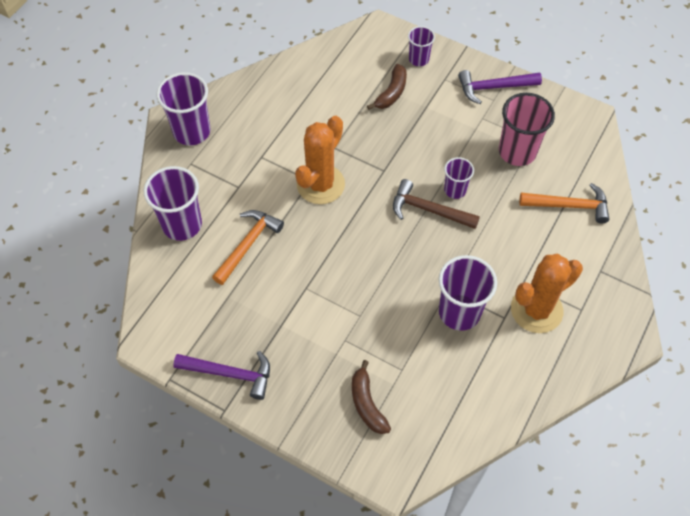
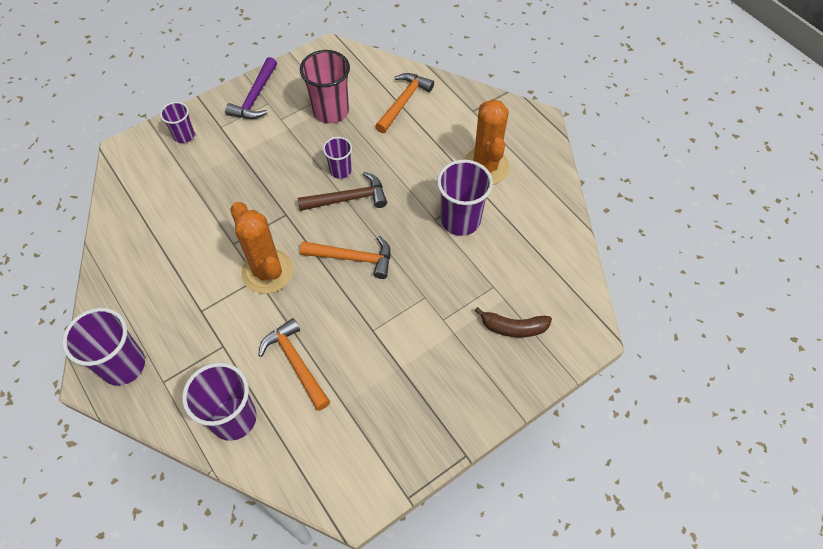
camera: 65 degrees left, 0 degrees up
purple hammer [173,351,270,400] -> none
brown banana [367,64,407,110] -> none
brown hammer [393,179,480,229] -> brown hammer turned 150 degrees counterclockwise [297,172,387,211]
none -> orange hammer [300,236,391,279]

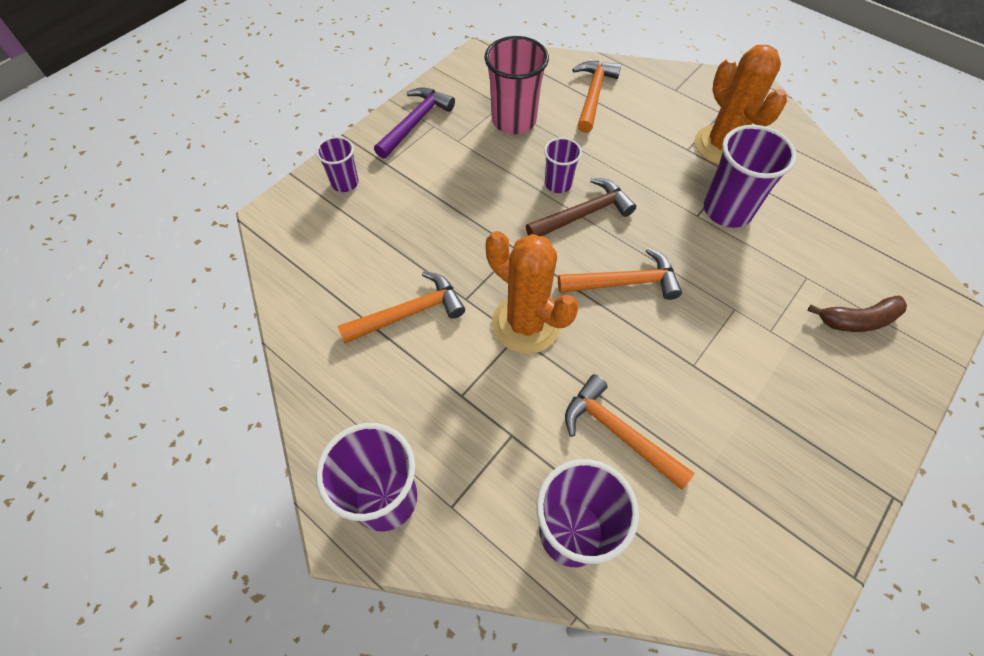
camera: 15 degrees left, 0 degrees up
purple hammer [225,57,277,119] -> purple hammer turned 150 degrees counterclockwise [374,87,455,159]
none -> orange hammer [338,271,465,343]

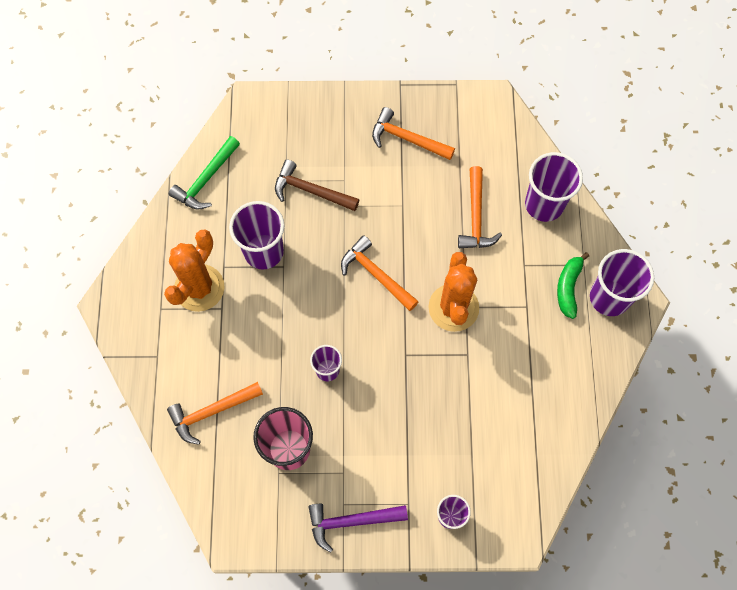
camera: 130 degrees left, 10 degrees up
orange hammer [338,271,465,343] -> orange hammer moved to [372,107,455,160]
brown hammer [526,178,636,236] -> brown hammer moved to [275,160,359,211]
brown banana [808,296,907,332] -> none
none -> green hammer [169,136,240,210]
none -> green banana [557,252,589,319]

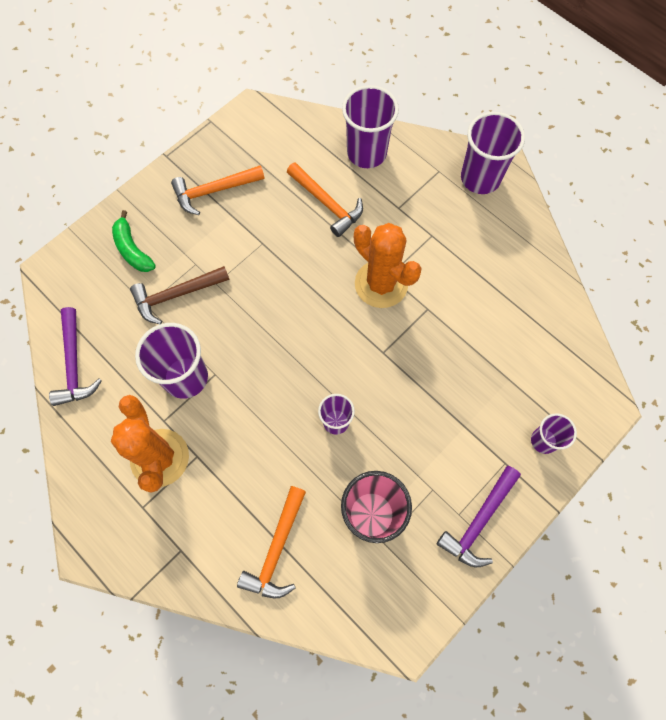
camera: 45 degrees left, 0 degrees up
green hammer [169,136,240,210] -> purple hammer [49,307,102,406]
orange hammer [341,235,419,311] -> none
green banana [557,252,589,319] -> green banana moved to [112,210,156,272]

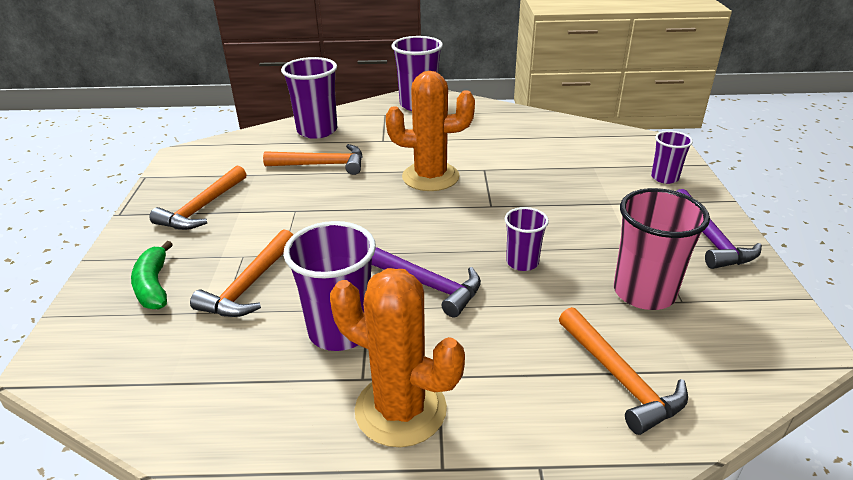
camera: 45 degrees left, 35 degrees down
purple hammer [49,307,102,406] -> purple hammer moved to [372,247,481,318]
green banana [112,210,156,272] -> green banana turned 60 degrees clockwise [131,241,173,309]
brown hammer [130,266,230,324] -> orange hammer [190,229,293,317]

